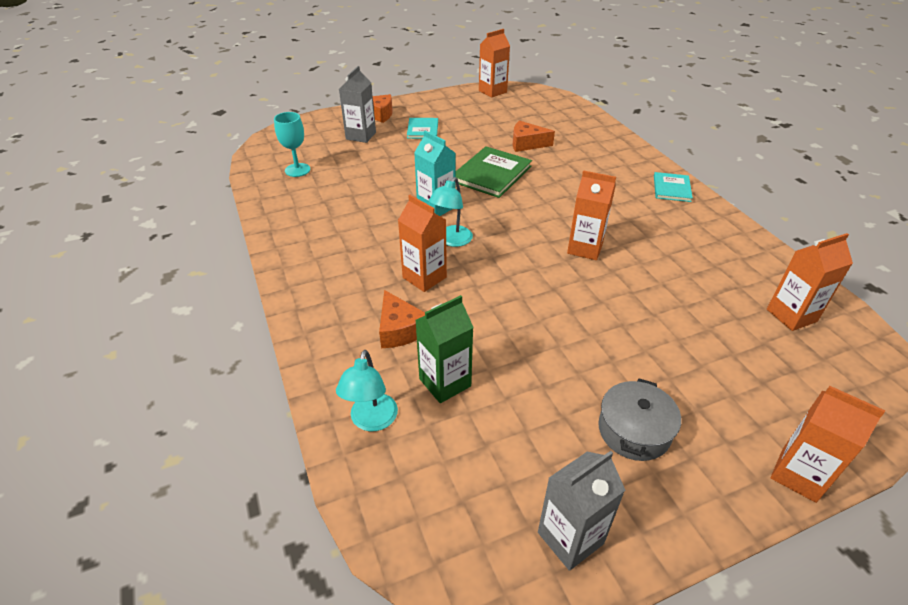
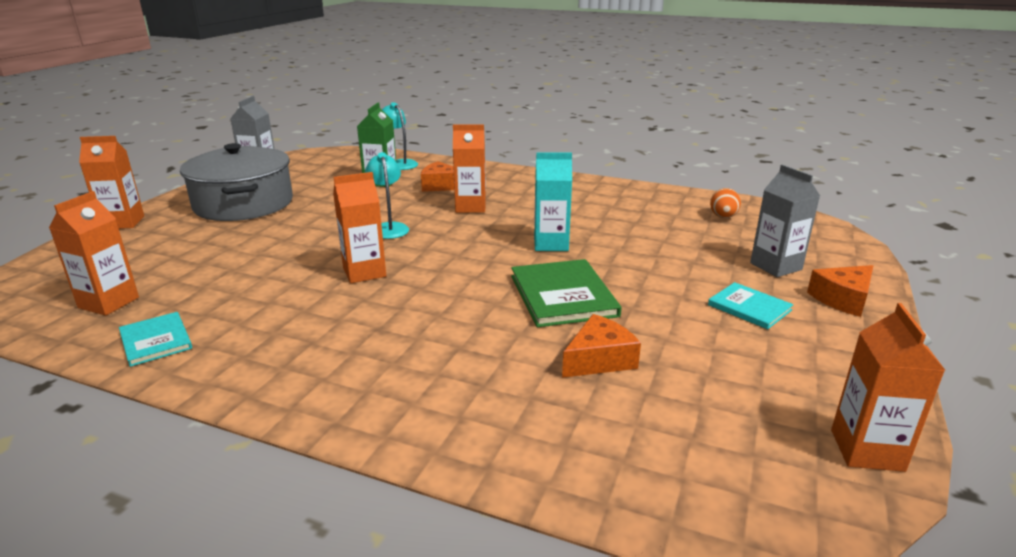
camera: 135 degrees right, 15 degrees down
turquoise goblet [274,112,310,177] -> orange egg [710,188,741,218]
turquoise lamp [429,177,473,247] -> turquoise lamp moved to [365,152,409,239]
grey pot [598,378,681,461] -> grey pot [180,143,293,221], size x1.88
turquoise book [654,172,693,202] -> turquoise book moved to [119,312,192,367]

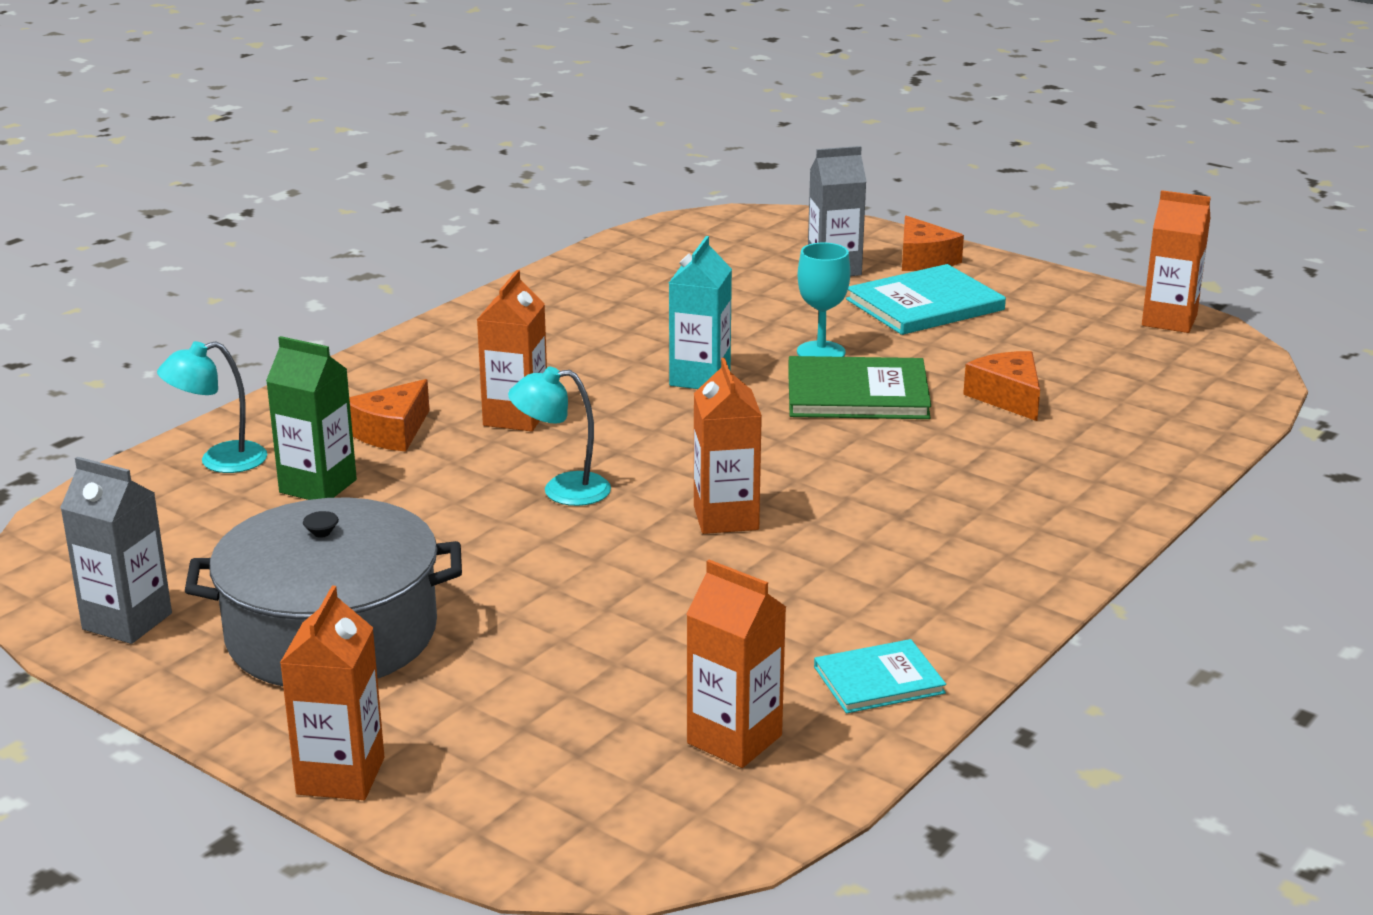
camera: 75 degrees left, 0 degrees up
turquoise book [708,282,794,329] -> turquoise book [846,264,1006,335], size x1.66
orange egg [710,188,741,218] -> none
none -> turquoise goblet [797,243,850,357]

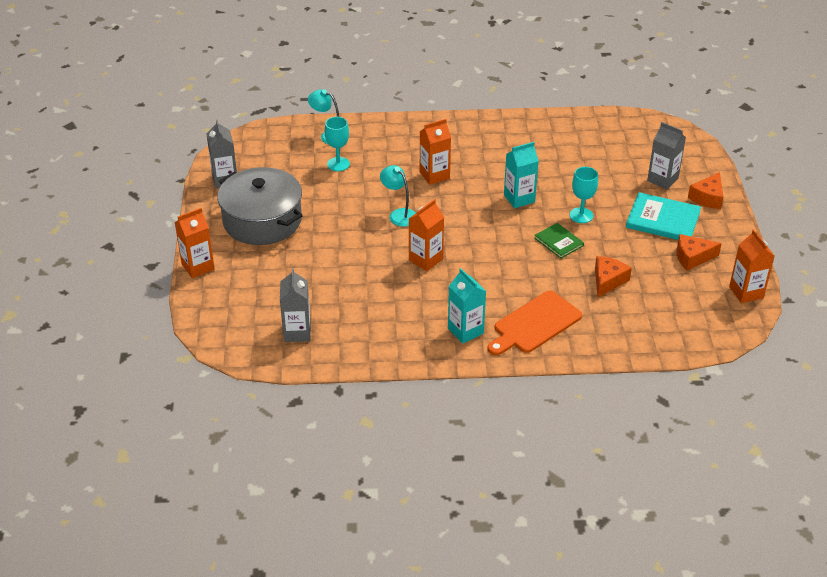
camera: 50 degrees right, 15 degrees up
green carton [266,336,357,500] -> turquoise goblet [325,117,350,171]
orange cheese [349,379,430,451] -> orange cheese moved to [676,234,722,270]
orange carton [686,560,786,768] -> grey carton [280,268,311,342]
green book [788,356,931,419] -> green book [535,223,584,259], size x0.60
turquoise book [814,639,946,713] -> none
none -> turquoise carton [448,268,486,344]
none -> orange cutting board [487,291,582,355]

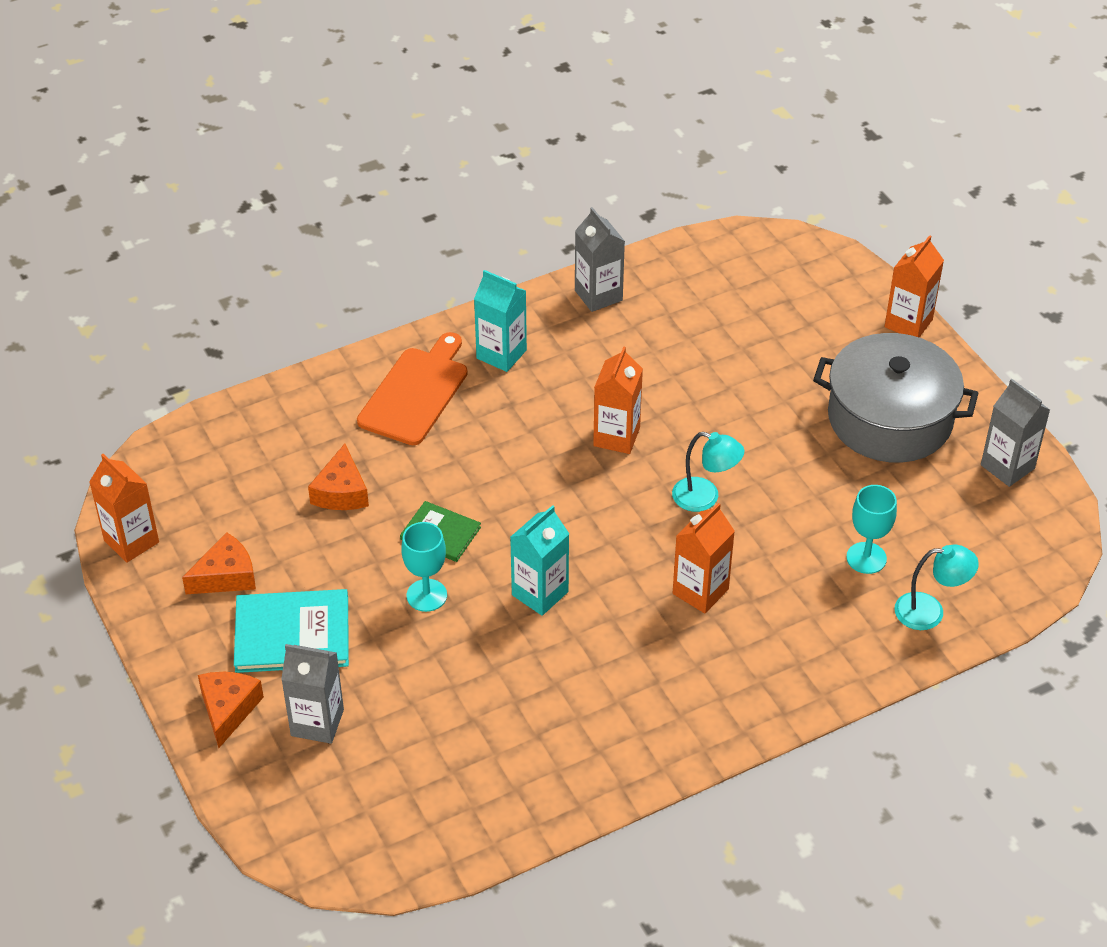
camera: 155 degrees right, 5 degrees up
grey carton [280,268,311,342] -> grey carton moved to [575,207,625,312]

